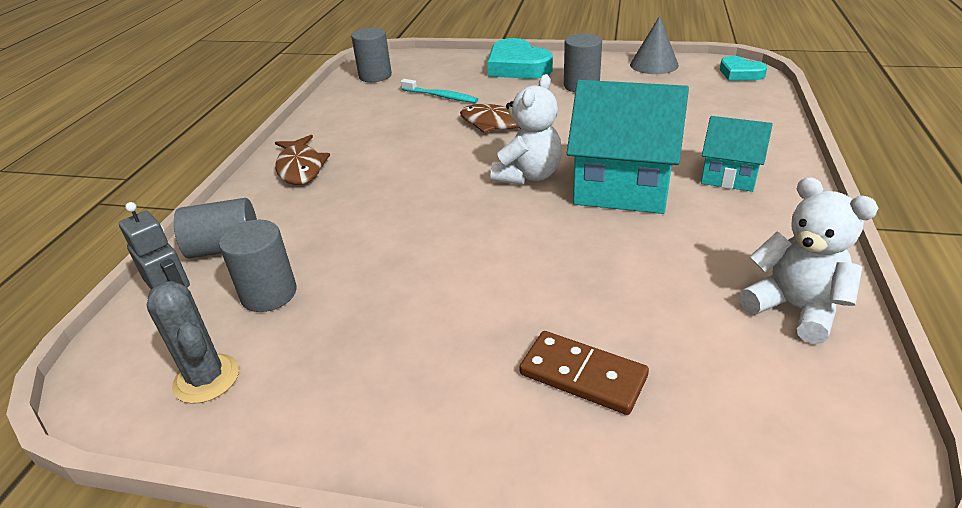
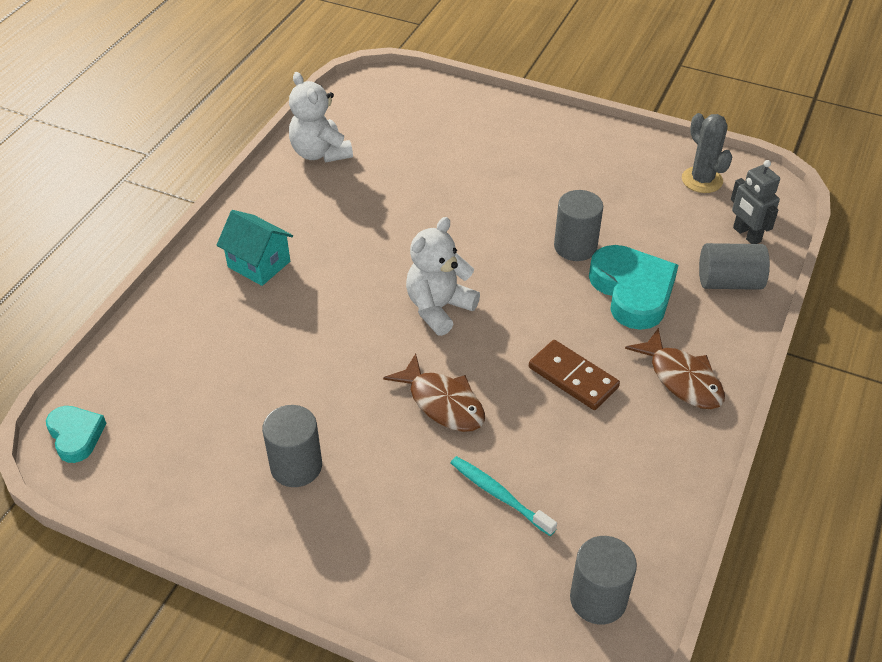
camera: 170 degrees left, 10 degrees up
grey cylinder [219,220,297,312] -> grey cylinder moved to [554,190,603,261]
brown fish [275,135,330,185] -> brown fish turned 150 degrees clockwise [625,328,725,409]
turquoise heart [487,38,553,79] -> turquoise heart moved to [589,245,678,330]
brown domino [520,331,649,415] -> brown domino moved to [529,340,620,410]
turquoise house [567,80,689,214] -> none
grey cone [630,16,679,74] -> none

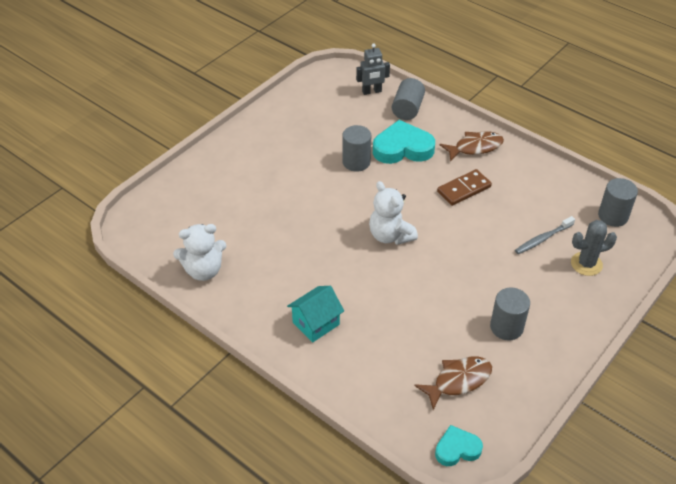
camera: 75 degrees left, 0 degrees up
brown fish [383,354,485,432] -> brown fish moved to [415,357,492,410]
turquoise toothbrush [451,456,557,536] -> grey toothbrush [515,216,575,254]
grey cactus [682,113,732,193] -> grey cactus moved to [571,220,617,276]

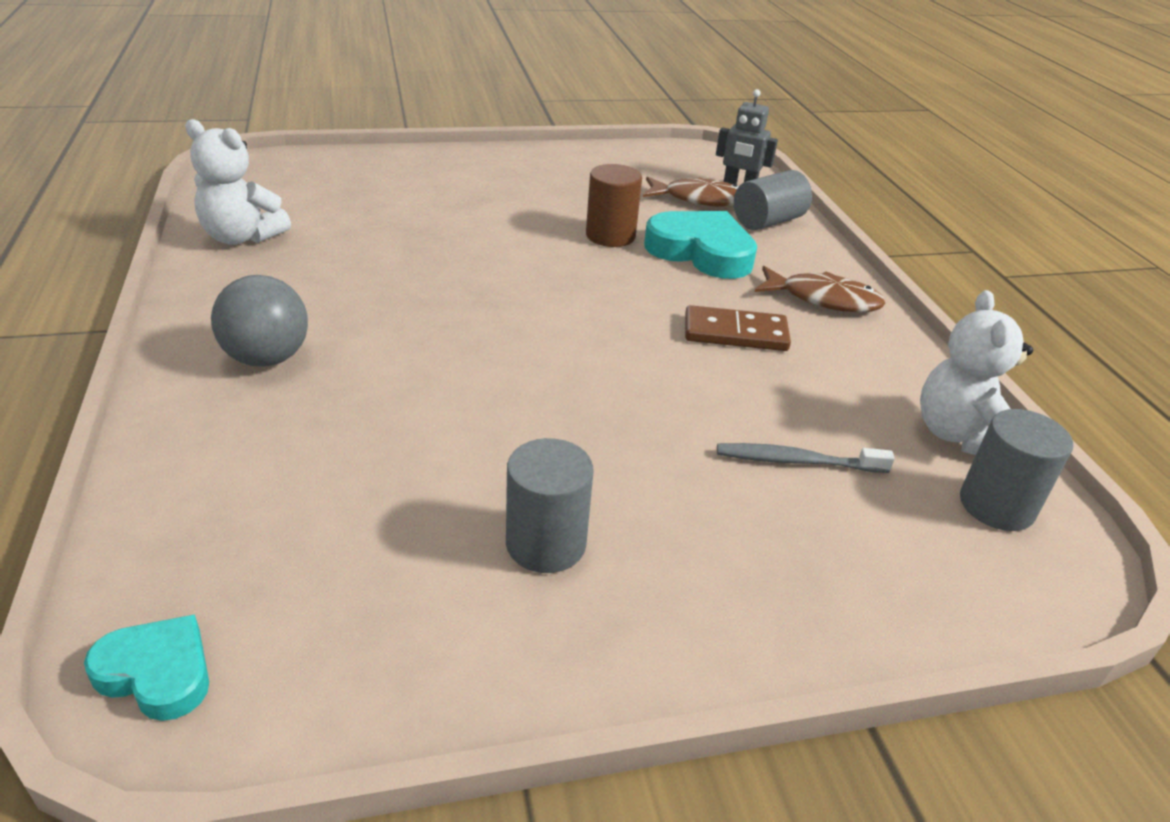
camera: 35 degrees right, 10 degrees down
turquoise house [287,286,344,343] -> grey ball [211,275,308,367]
grey cylinder [342,125,371,172] -> brown cylinder [586,164,642,247]
white teddy bear [369,181,418,245] -> white teddy bear moved to [920,290,1033,455]
brown fish [415,357,492,410] -> brown fish moved to [643,176,739,207]
grey cactus [571,220,617,276] -> none

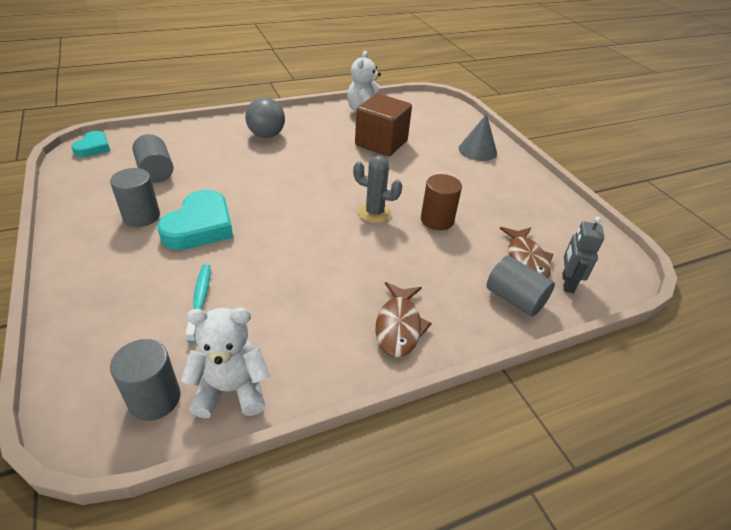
camera: 80 degrees right, 5 degrees up
turquoise heart [644,211,757,279] -> turquoise heart moved to [157,190,233,250]
brown domino [685,305,791,351] -> none
grey toothbrush [717,443,895,473] -> turquoise toothbrush [186,264,210,343]
none -> grey cylinder [132,134,173,183]
none -> grey cactus [353,155,403,223]
none -> brown cube [355,94,412,156]
none -> grey cone [459,114,497,161]

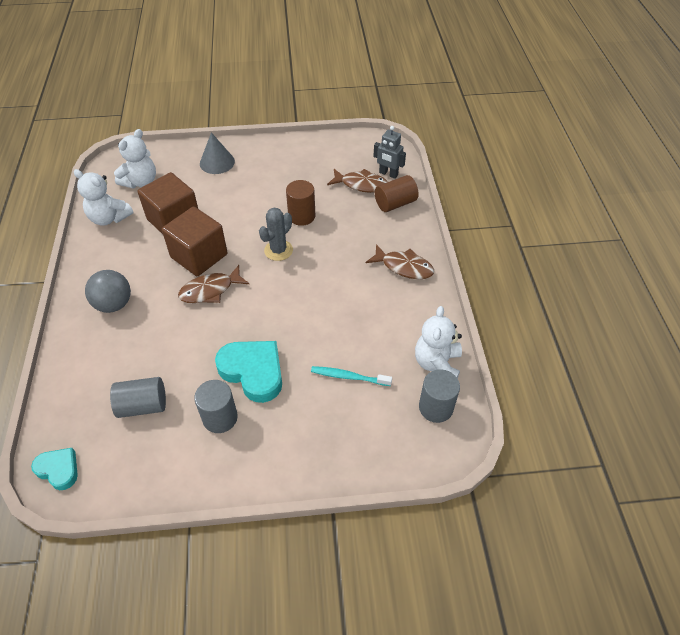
camera: 70 degrees left, 10 degrees up
grey cylinder [486,255,555,317] -> brown cylinder [375,175,419,212]
none -> white teddy bear [114,129,156,189]
none -> brown cube [162,207,228,276]
none -> brown fish [178,265,249,303]

